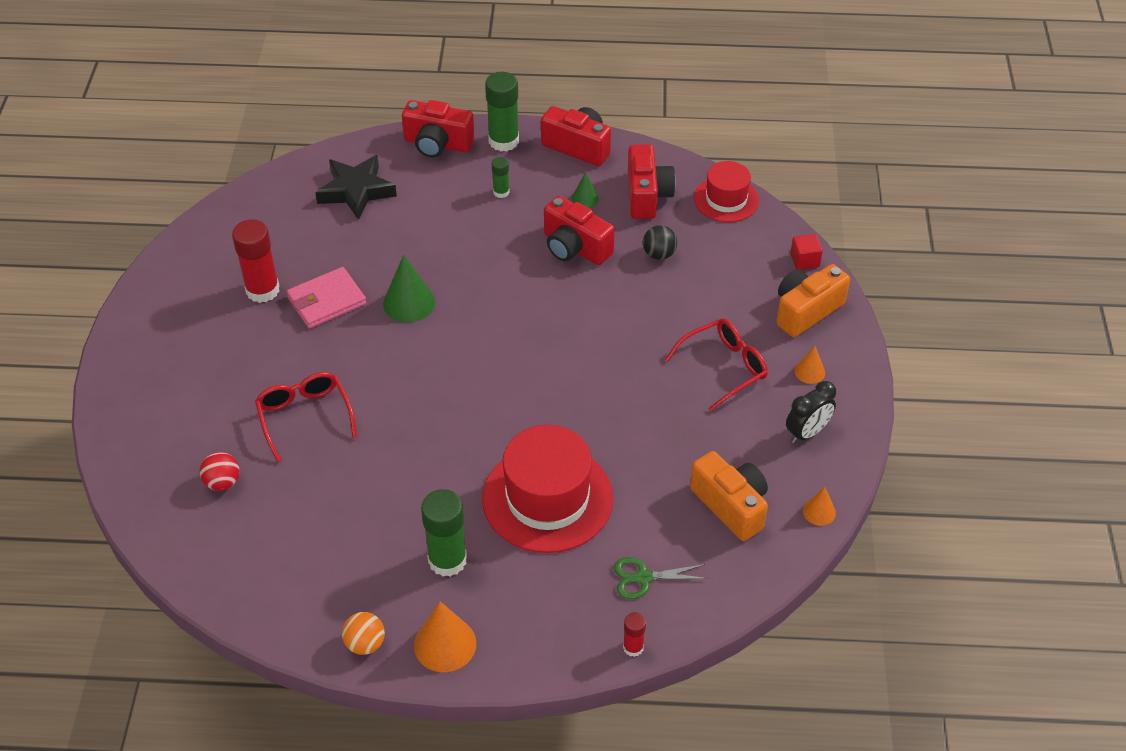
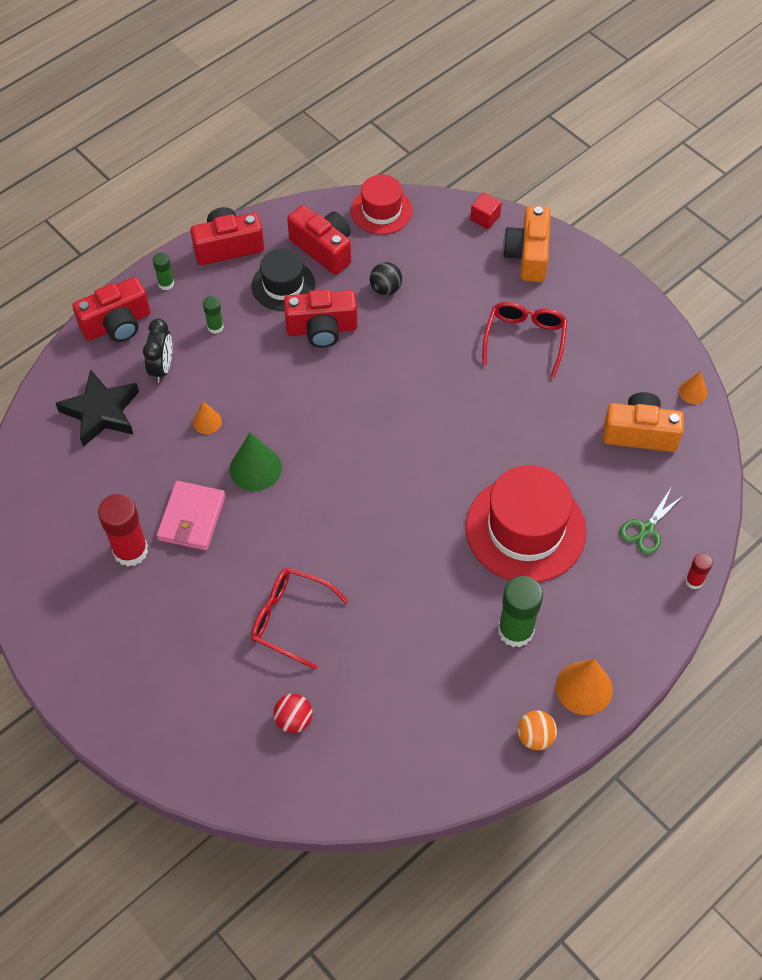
camera: 45 degrees left, 10 degrees up
green glue stick [485,72,519,151] -> green glue stick [153,253,174,290], size x0.51
green cone [571,172,599,208] -> black hat [251,249,315,311]
black clock [786,381,836,443] -> black clock moved to [143,319,172,383]
orange cone [795,346,825,384] -> orange cone moved to [193,401,222,434]

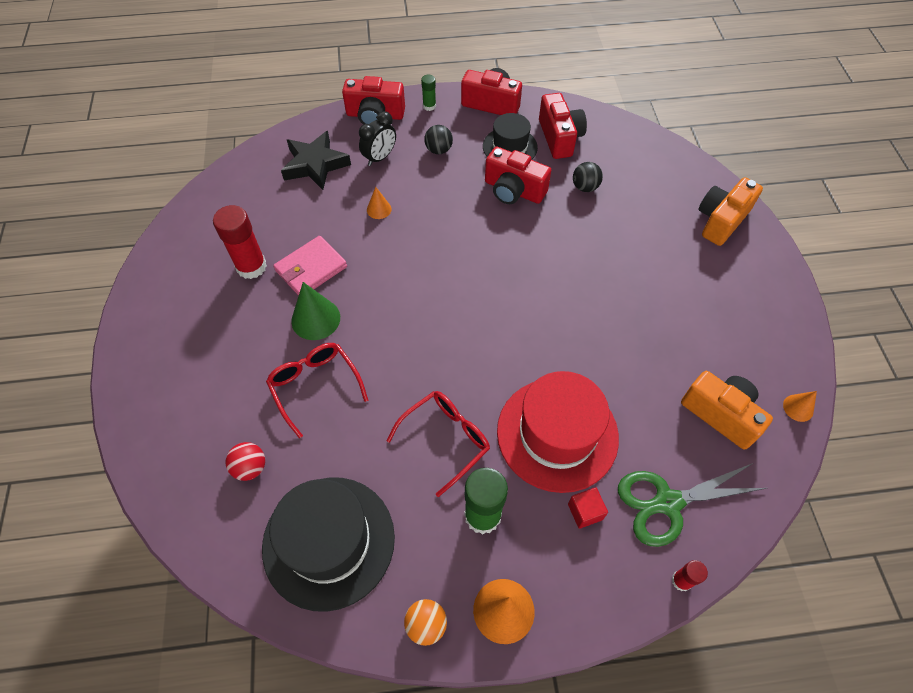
camera: 35 degrees right, 0 degrees up
green glue stick [203,296,224,334] -> black ball [424,125,453,154]
green cone [230,432,282,491] -> green cone moved to [291,282,340,340]
red hat [351,174,412,235] -> none
red cube [470,192,502,230] -> red cube moved to [568,487,608,529]
red glasses [482,302,567,378] -> red glasses moved to [386,391,490,497]
green scissors [619,488,684,554] -> green scissors [618,463,767,547], size x1.68
none -> black hat [262,477,395,612]

